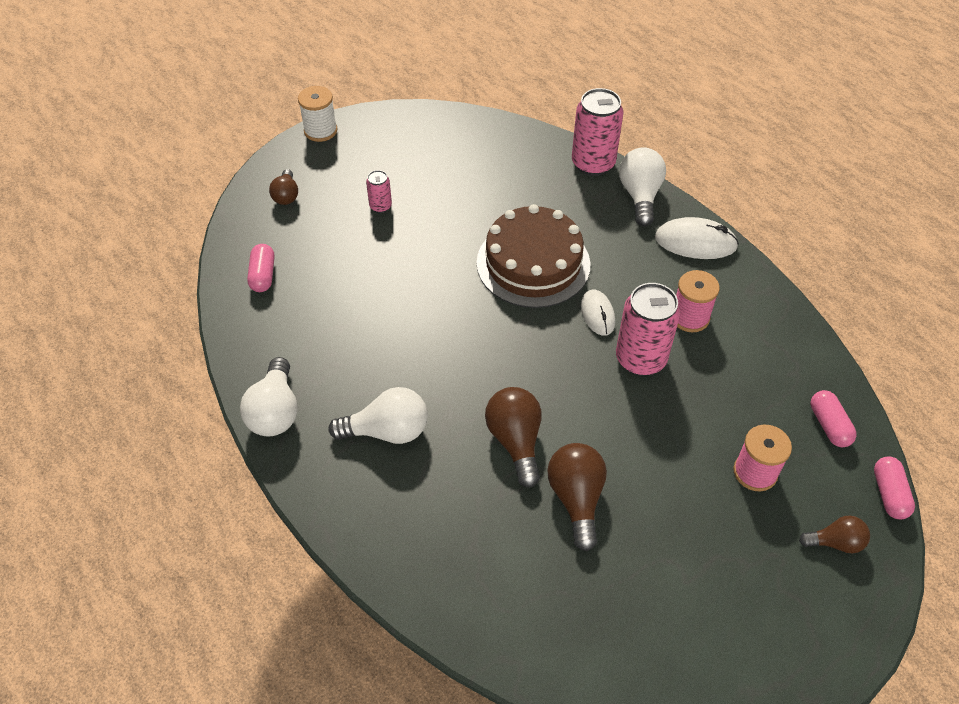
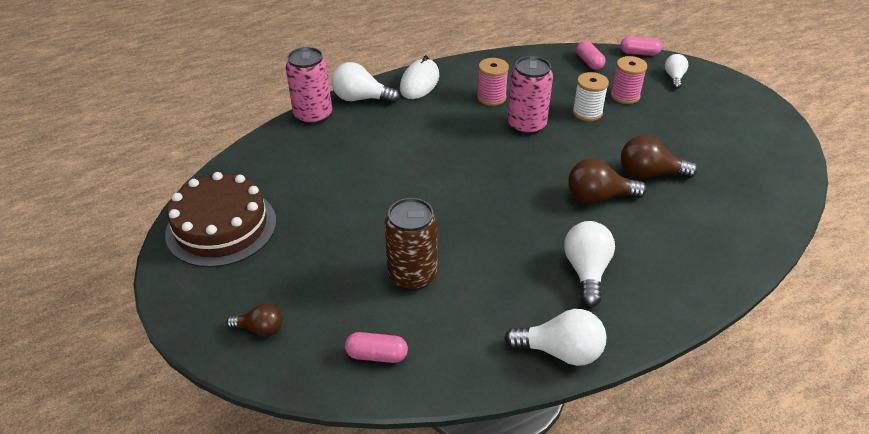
camera: 80 degrees left, 10 degrees down
white spool [298,86,337,142] -> white spool moved to [573,72,609,121]
pink can [366,170,392,213] -> none
brown cake [477,204,591,308] -> brown cake moved to [165,172,276,267]
white mouse [581,289,615,336] -> none
brown light bulb [799,516,870,553] -> white light bulb [665,54,688,89]
pink capsule [811,390,857,447] -> pink capsule turned 75 degrees clockwise [576,41,606,70]
none -> brown can [384,198,438,291]

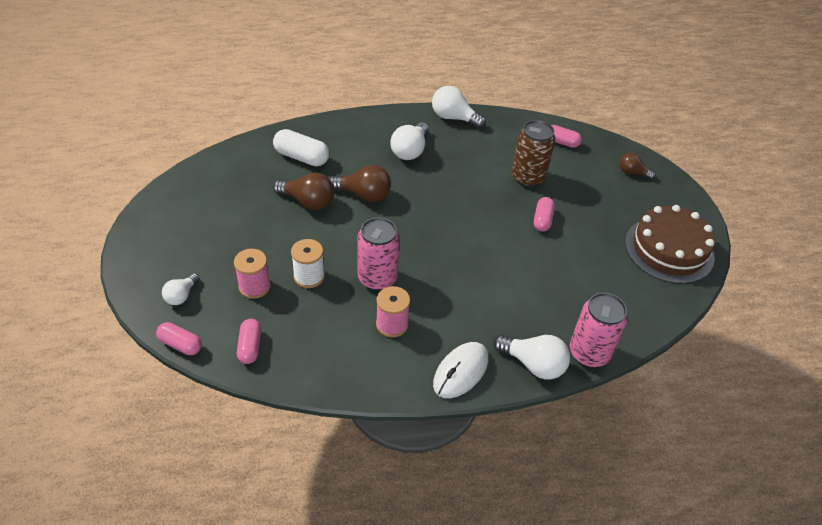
camera: 165 degrees left, 5 degrees up
none -> white capsule [273,129,329,166]
none -> pink capsule [534,197,555,232]

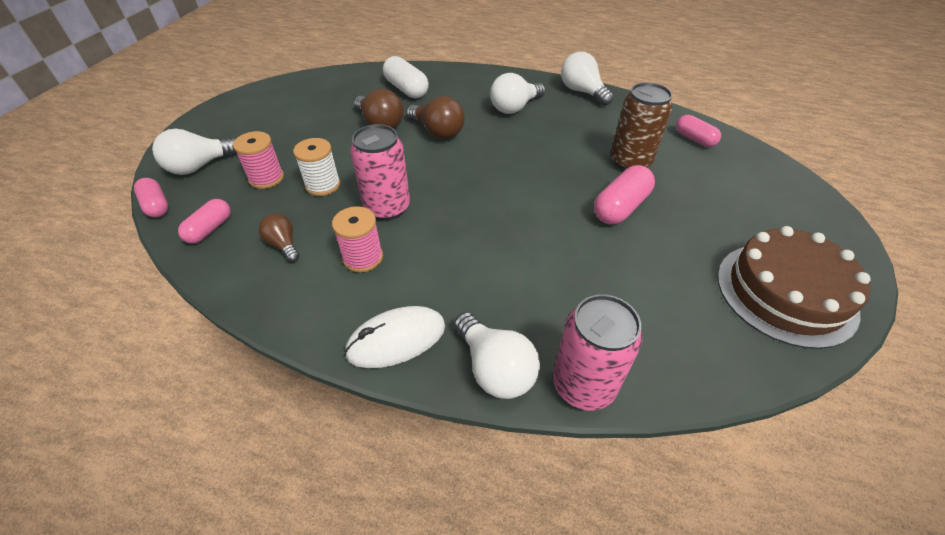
camera: 30 degrees right, 0 degrees up
white light bulb [162,273,199,305] -> white light bulb [152,129,237,175], size x1.63
pink capsule [534,197,555,232] -> pink capsule [594,165,655,225], size x1.52
brown light bulb [619,153,655,180] -> brown light bulb moved to [259,214,299,262]

